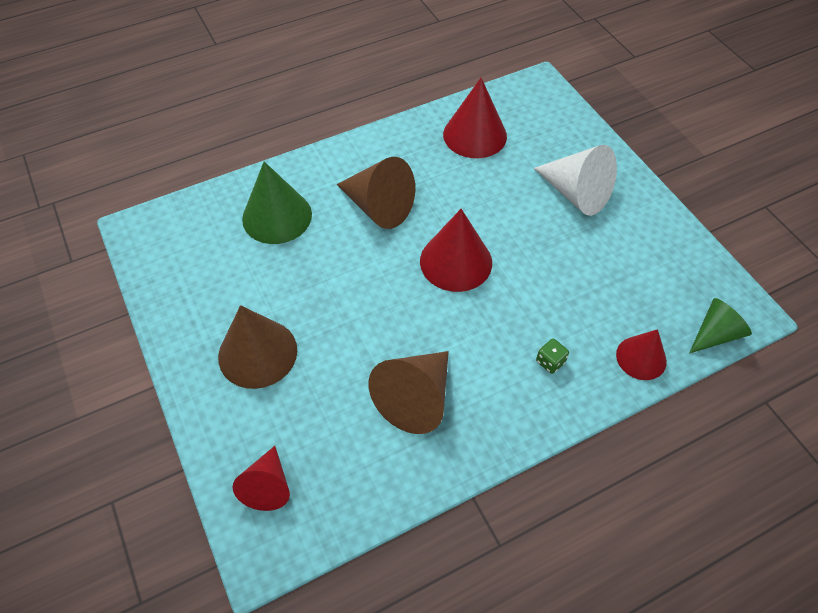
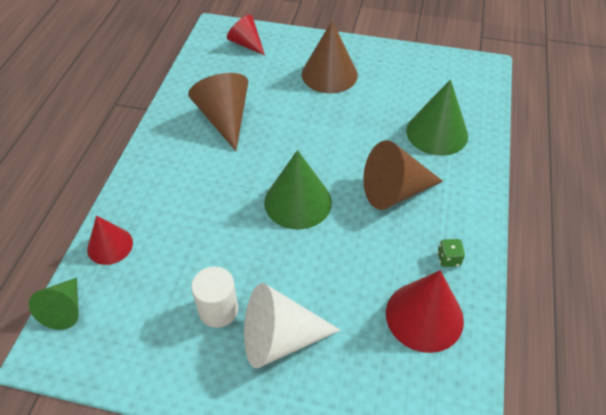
camera: 130 degrees right, 5 degrees down
red cone [420,209,492,292] -> green cone [264,150,332,229]
green dice [536,339,569,374] -> green dice moved to [437,239,465,267]
none -> white cylinder [191,267,238,328]

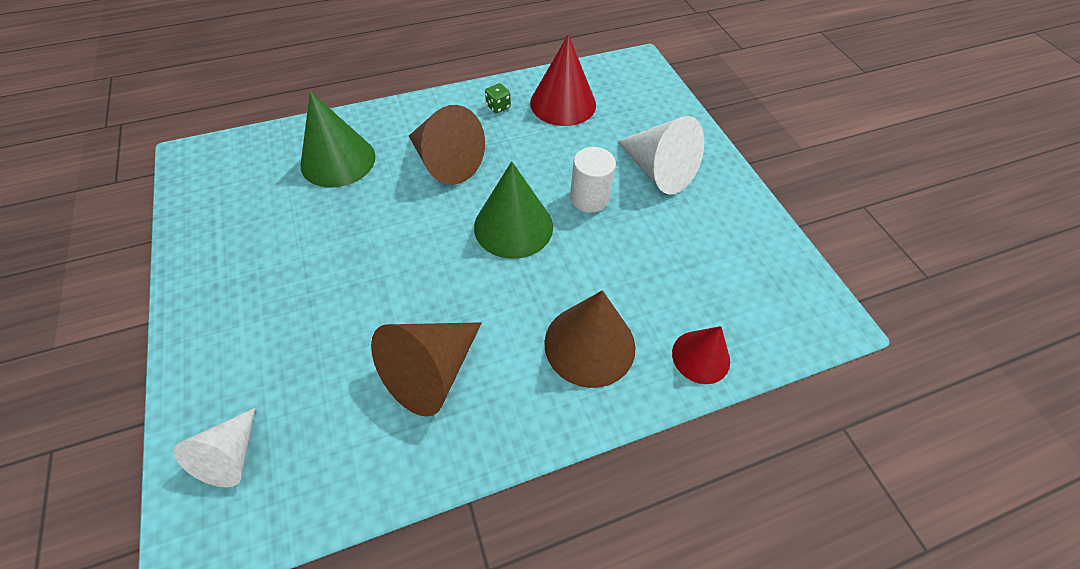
camera: 125 degrees left, 5 degrees up
green cone [29,277,79,330] -> none
white cylinder [191,267,238,328] -> white cylinder moved to [570,147,616,213]
red cone [227,15,265,55] -> white cone [174,408,256,487]
brown cone [302,21,358,93] -> brown cone moved to [544,290,635,388]

